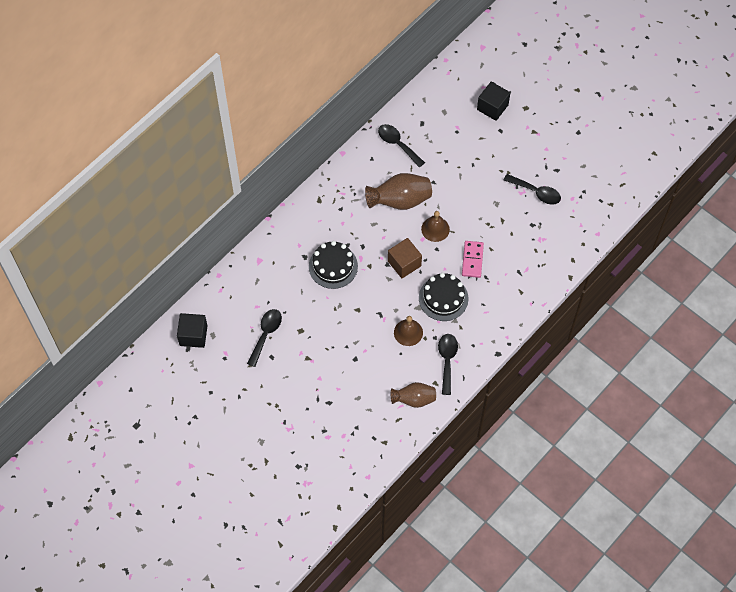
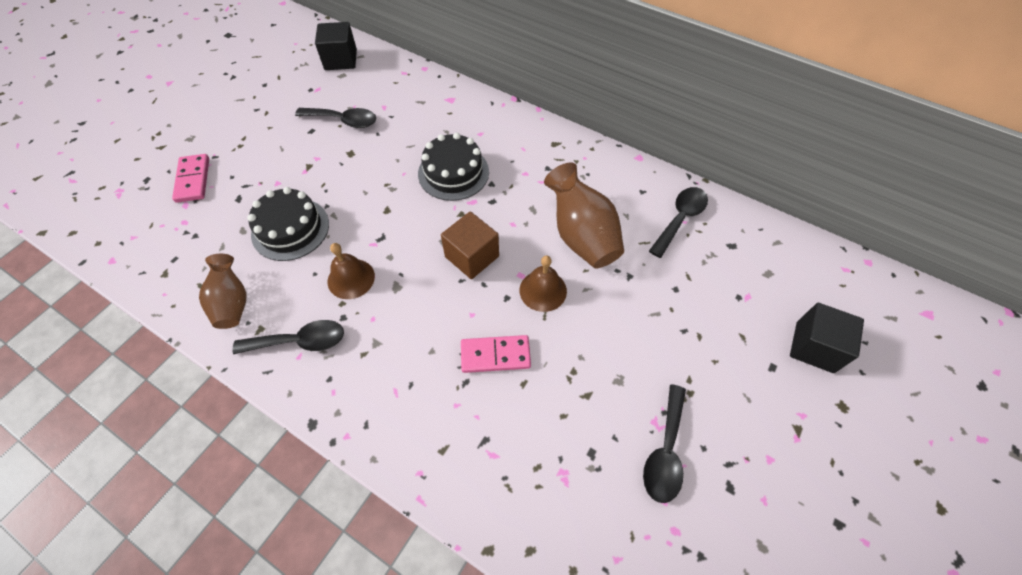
camera: 80 degrees right, 5 degrees down
black cake [419,273,468,321] -> black cake moved to [247,187,329,261]
none -> pink domino [172,154,209,203]

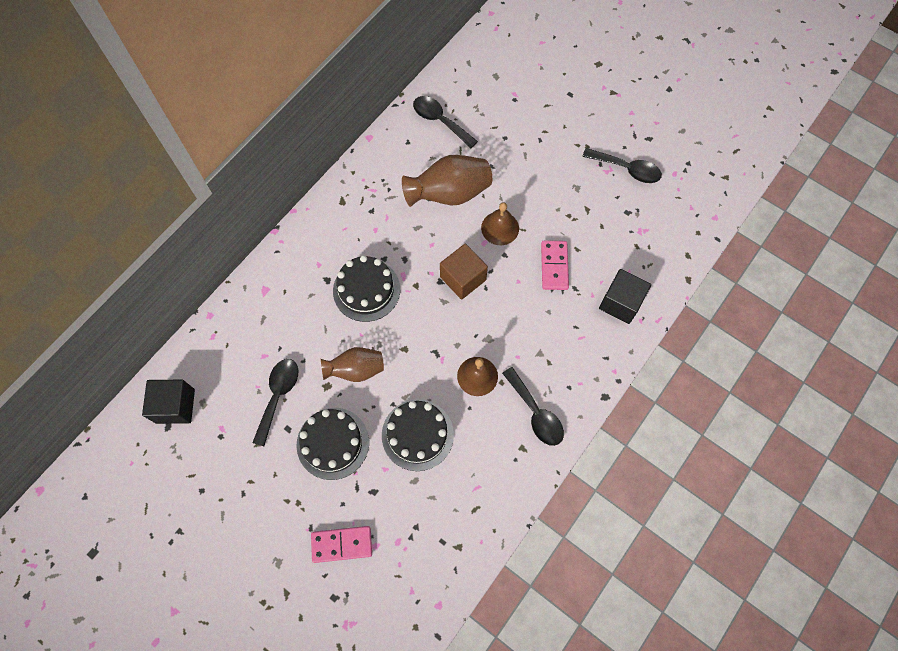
camera: 85 degrees left, 10 degrees up
brown vase [199,254,247,329] -> brown vase moved to [321,347,384,382]
black spoon [233,320,344,354] -> black spoon turned 150 degrees clockwise [502,367,564,446]
black cube [790,303,864,373] -> black cube moved to [599,269,651,324]
none -> black cake [297,408,369,480]

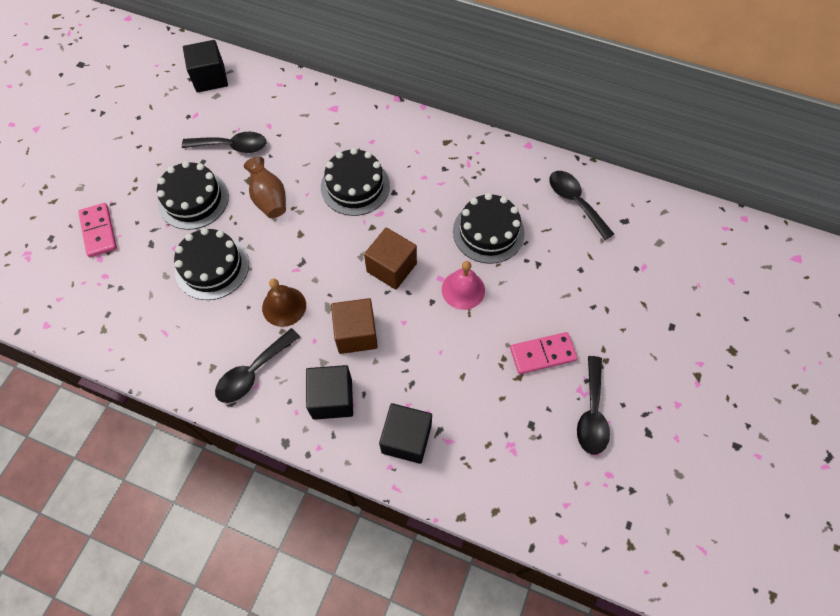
camera: 75 degrees right, 5 degrees down
brown vase [402,155,492,207] -> black cake [453,193,525,264]
black spoon [413,96,478,148] -> black spoon turned 60 degrees counterclockwise [549,171,614,240]
brown bell [481,202,519,245] -> pink bell [442,261,485,310]
pink domino [541,241,569,290] -> pink domino moved to [510,332,577,374]
none -> black cube [306,365,353,420]
none -> brown cube [331,298,378,354]

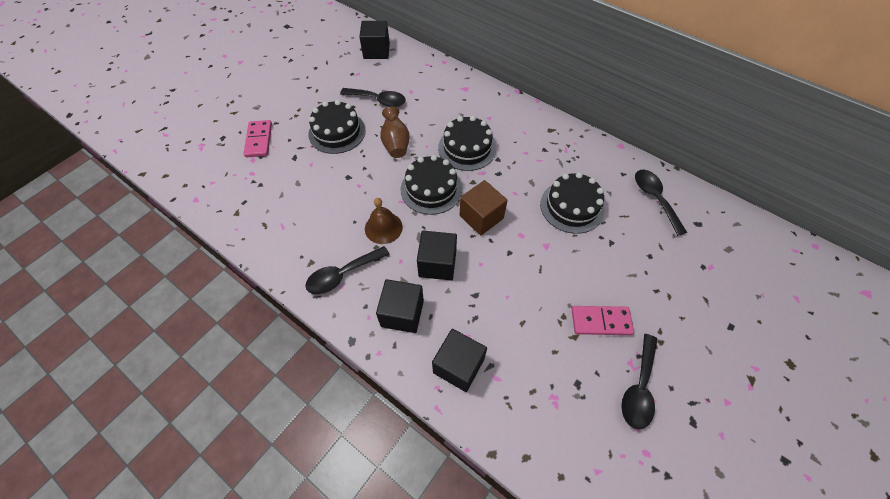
camera: 15 degrees right, 5 degrees down
black cake [174,228,249,300] -> black cake moved to [401,155,462,215]
brown cube [331,298,378,354] -> black cube [417,231,457,281]
pink bell [442,261,485,310] -> none

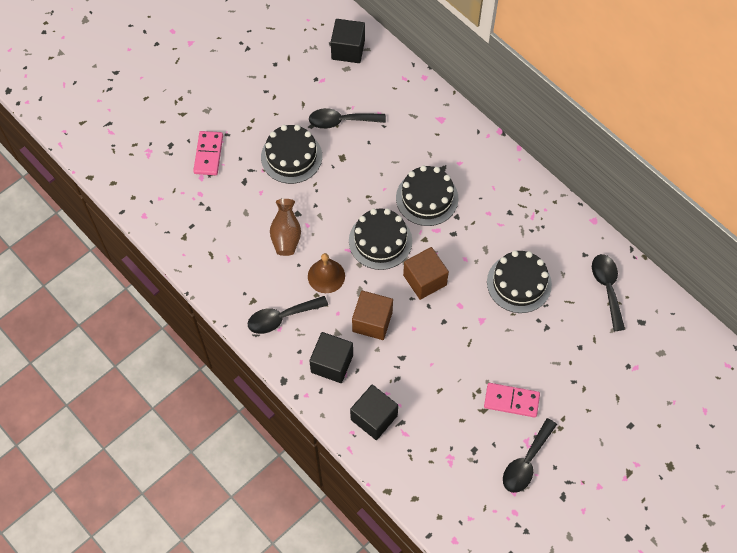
camera: 10 degrees right, 5 degrees up
black spoon [340,88,406,107] -> black spoon turned 150 degrees clockwise [309,108,386,129]
brown vase [380,107,409,158] -> brown vase moved to [270,199,301,256]
black cube [417,231,457,281] -> brown cube [352,291,393,340]

